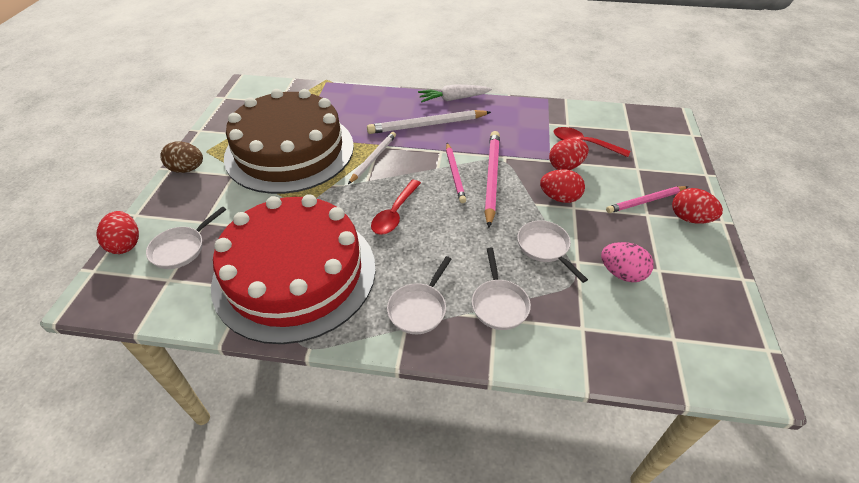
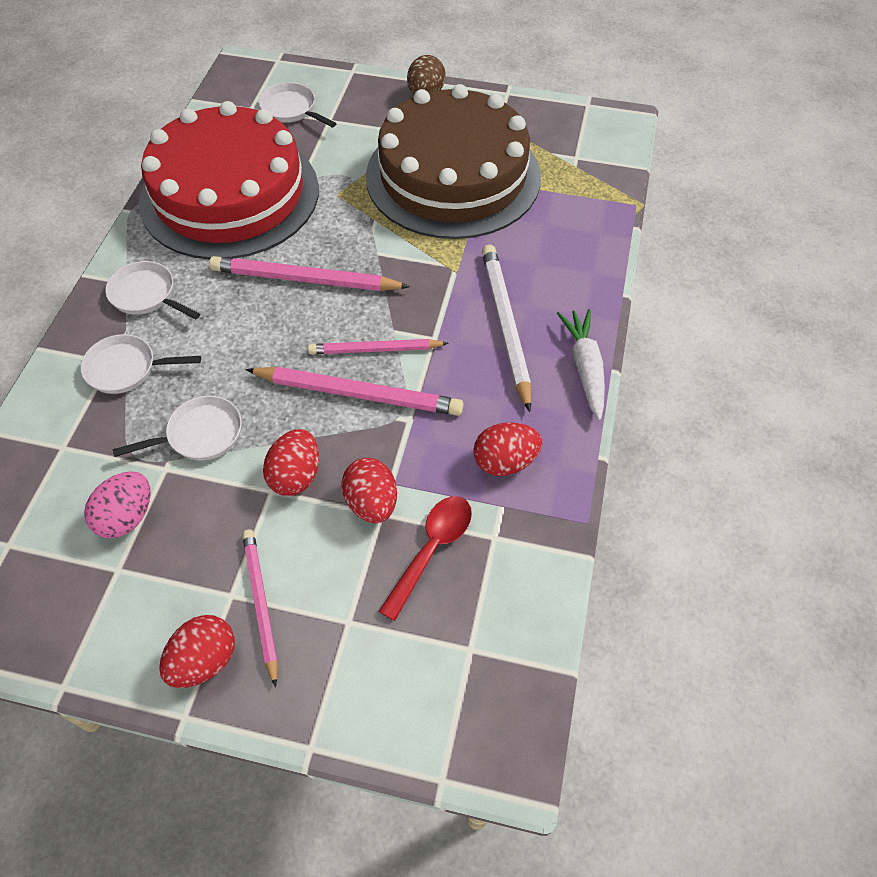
camera: 95 degrees right, 10 degrees up
red egg [97,211,139,254] -> red egg moved to [473,422,542,476]
white pencil [348,132,396,184] -> none
red spoon [371,180,421,235] -> pink pencil [209,256,410,291]

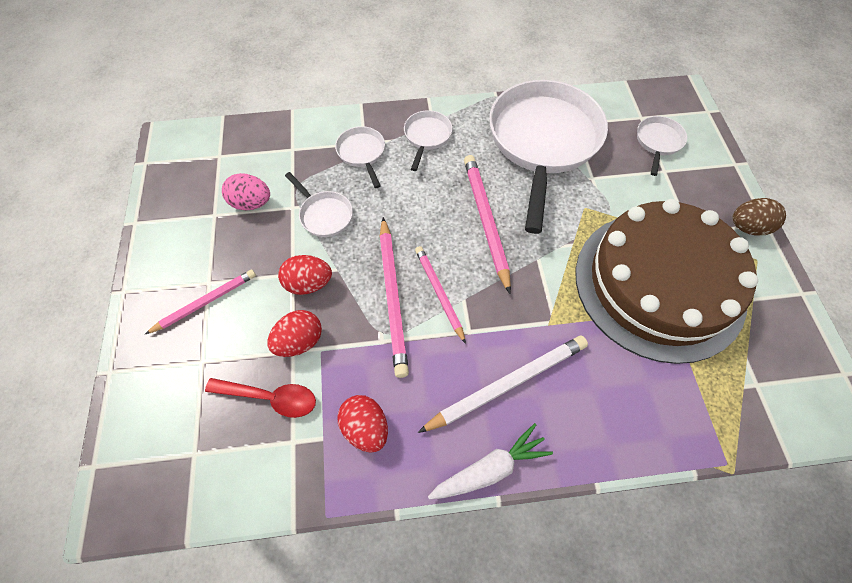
camera: 70 degrees right, 5 degrees up
red cake [139,101,319,259] -> white pan [489,80,608,234]
red egg [159,615,235,688] -> none

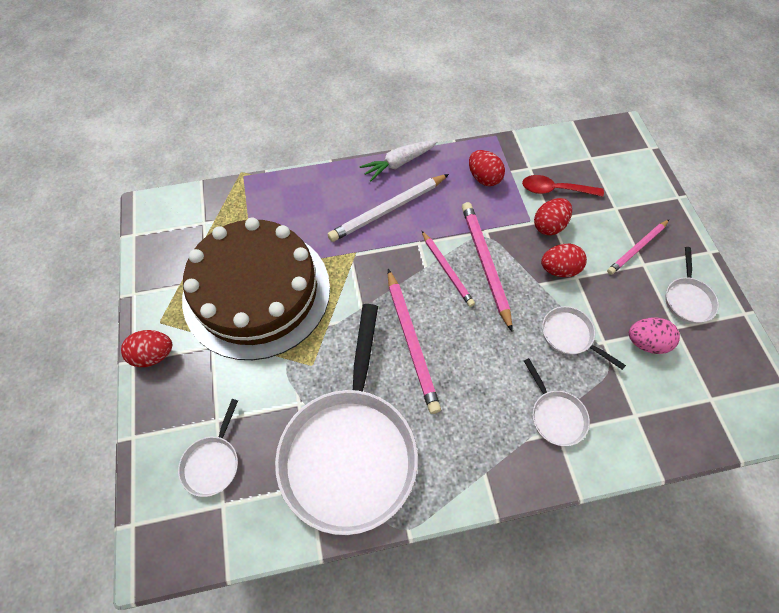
camera: 175 degrees right, 0 degrees up
white pan [404,110,452,171] -> white pan moved to [665,247,719,323]
brown egg [732,198,786,235] -> red egg [121,330,172,367]

